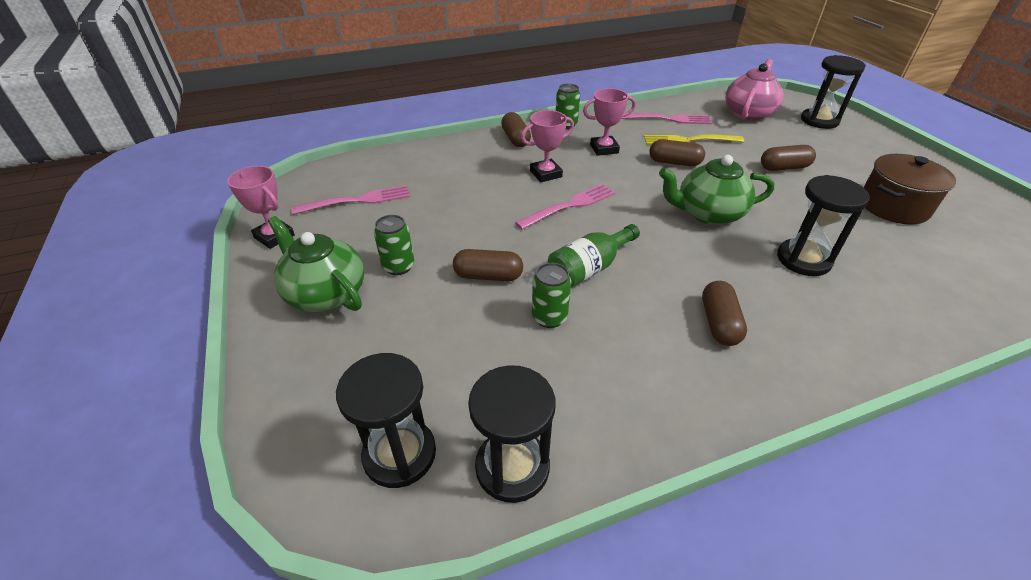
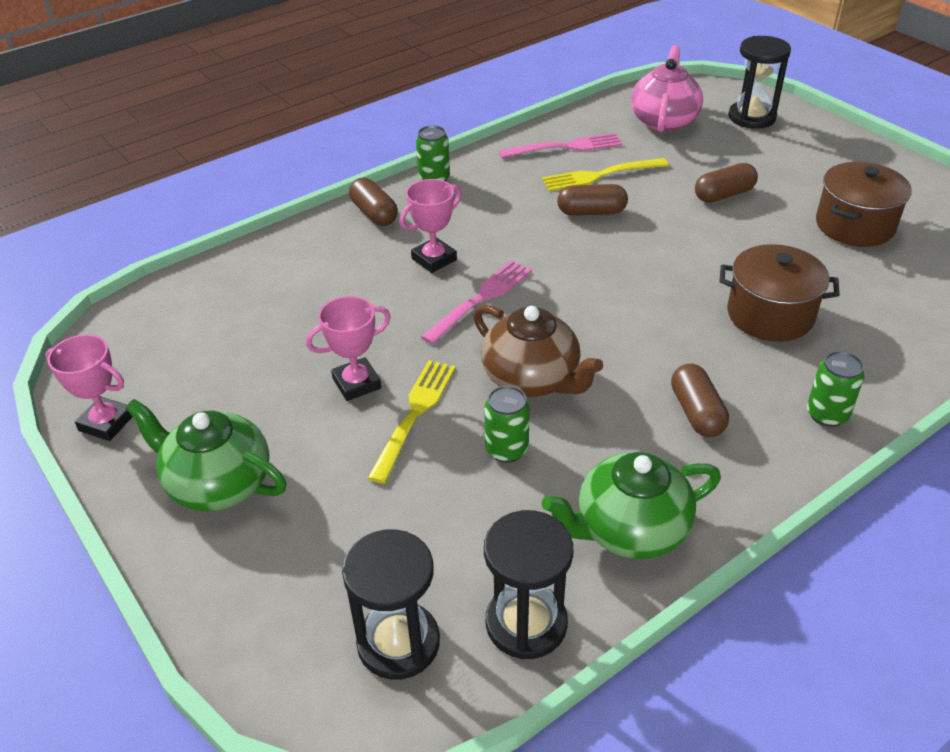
camera: 15 degrees left, 0 degrees up
pink fork [291,185,410,215] -> none
green can [374,215,414,275] -> green can moved to [807,351,864,427]
brown capsule [453,249,523,281] -> yellow fork [368,360,456,484]
green bottle [548,224,640,288] -> brown teapot [473,305,603,397]
pink trophy [583,88,636,156] -> pink trophy moved to [306,296,391,401]
green teapot [659,155,775,225] -> green teapot moved to [542,452,721,559]
black hourglass [777,175,870,276] -> brown pot [720,244,840,342]

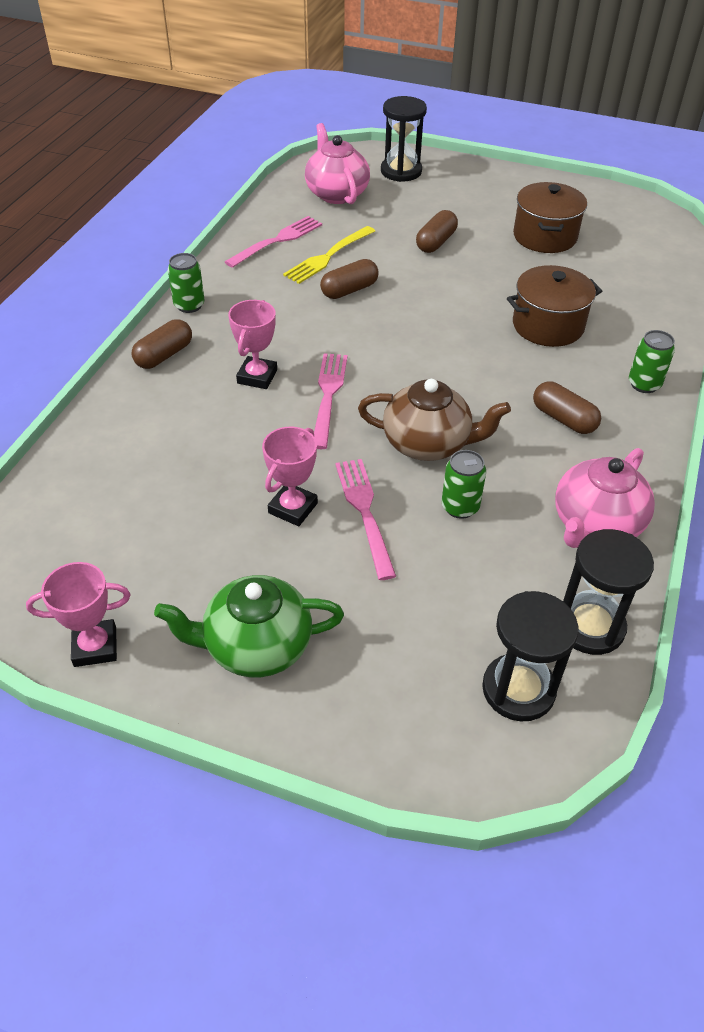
camera: 35 degrees left, 5 degrees up
brown capsule [349,178,398,226] -> brown capsule turned 75 degrees counterclockwise [132,319,192,369]
yellow fork [368,360,456,484] -> pink fork [335,459,396,580]
green teapot [542,452,721,559] -> pink teapot [555,448,655,548]

